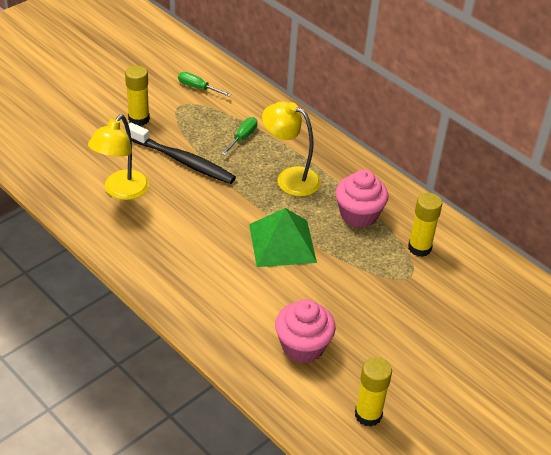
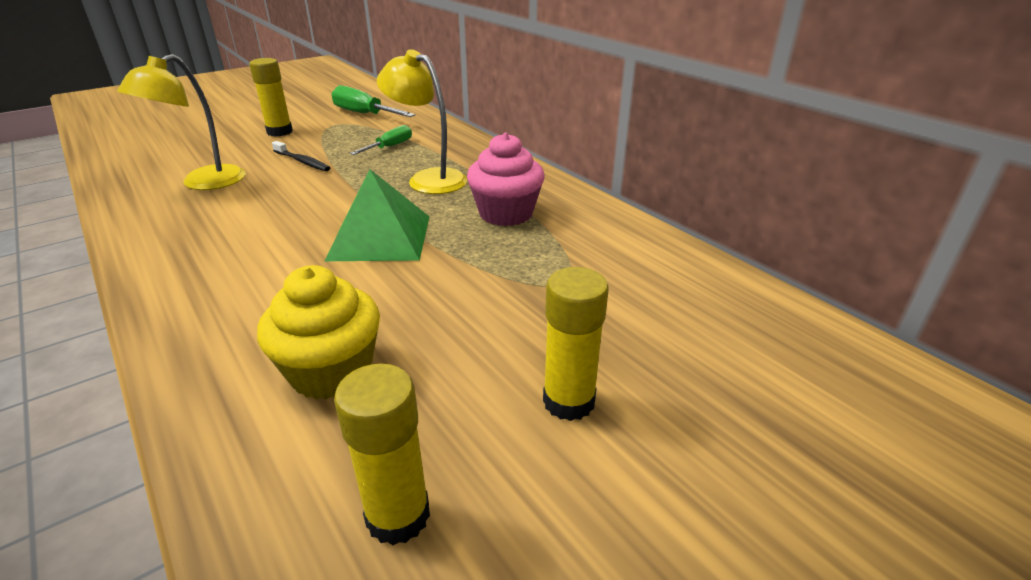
camera: 10 degrees right, 10 degrees down
black toothbrush [125,123,236,184] -> black toothbrush [272,141,330,171], size x0.54
green screwdriver [178,72,231,97] -> green screwdriver [331,85,416,117], size x1.64
pink cupcake [275,299,336,363] -> yellow cupcake [257,265,380,400]
yellow glue stick [408,193,442,257] -> yellow glue stick moved to [543,267,609,421]

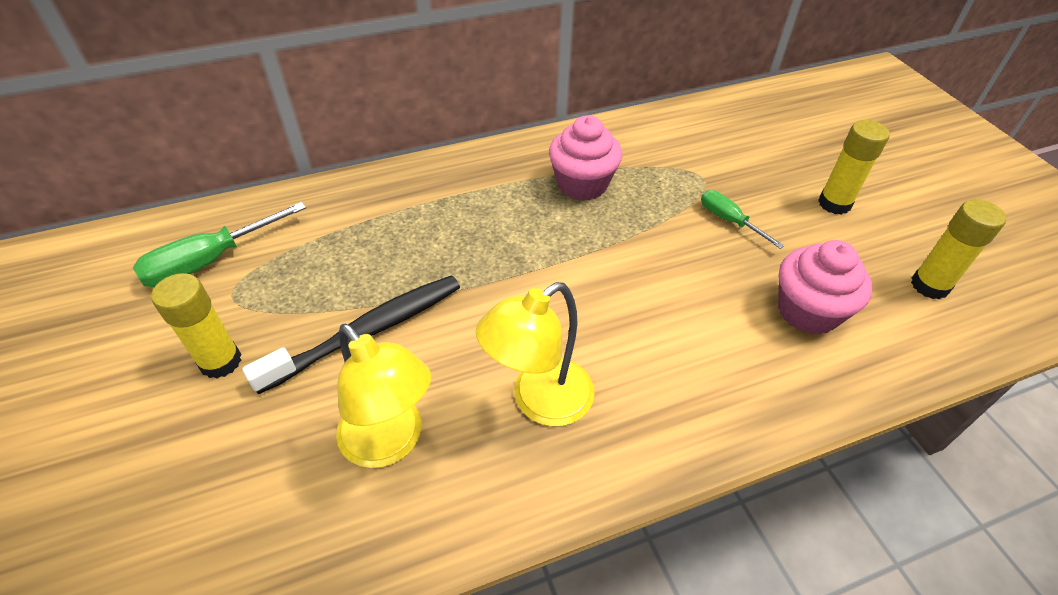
camera: 75 degrees left, 15 degrees up
yellow cupcake [257,265,380,400] -> pink cupcake [778,240,872,334]
black toothbrush [272,141,330,171] -> black toothbrush [242,275,460,394], size x1.86
green pyramid [325,169,430,261] -> none
green screwdriver [350,125,412,155] -> green screwdriver moved to [701,190,785,249]
yellow lamp [377,49,467,194] -> yellow lamp moved to [476,282,595,426]

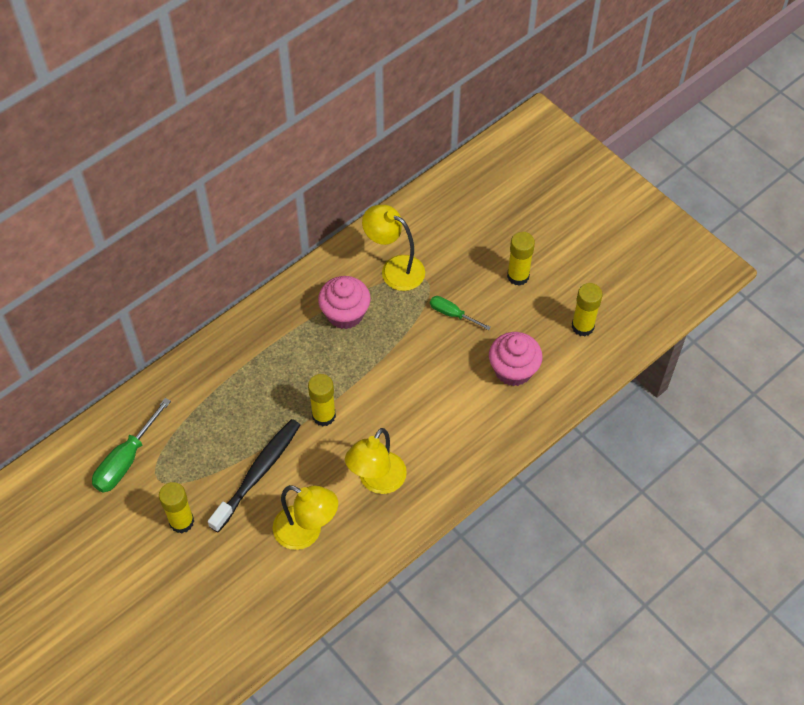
camera: 20 degrees left, 10 degrees up
none -> yellow glue stick [308,374,336,426]
none -> yellow lamp [362,205,425,291]

